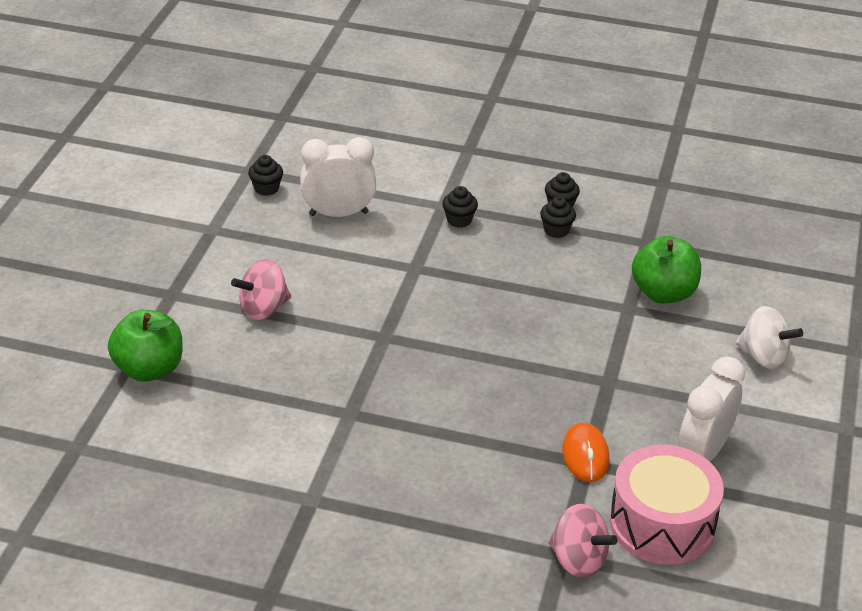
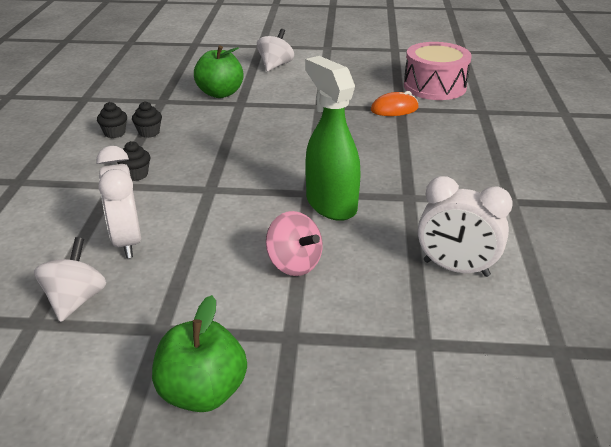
camera: 100 degrees left, 5 degrees down
green apple [108,310,183,382] -> green apple moved to [152,295,247,412]
black cupcake [248,155,283,196] -> white spinning top [34,237,106,322]
pink spinning top [548,504,618,578] -> none
white clock [679,356,745,462] -> white clock moved to [418,176,513,277]
none -> green spray bottle [305,56,360,221]

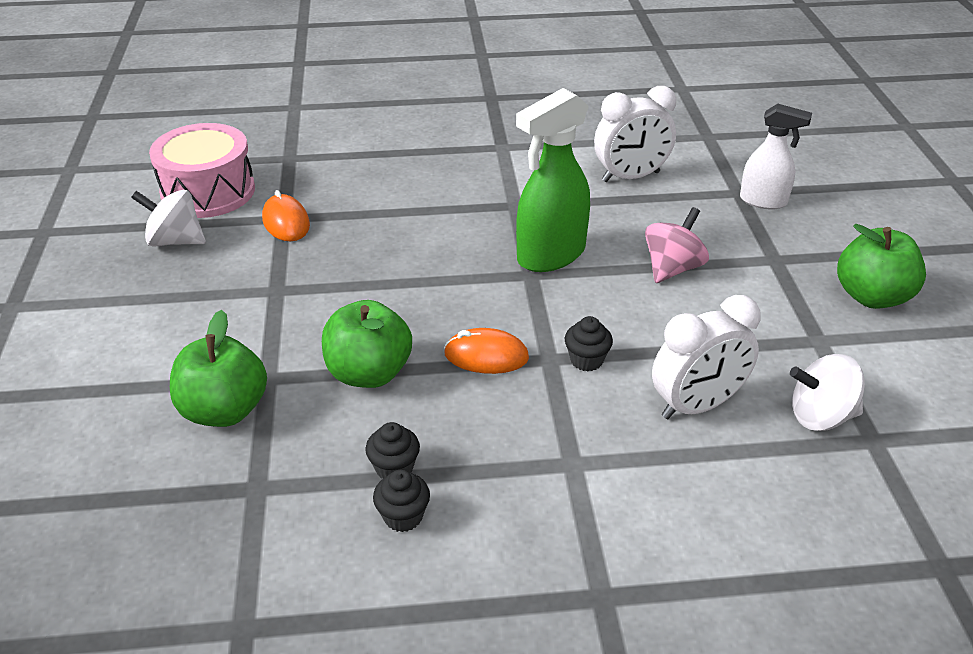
camera: 100 degrees left, 5 degrees up
black cupcake [117,141,150,181] -> black cupcake moved to [565,316,613,371]
white spinning top [257,29,294,72] -> white spinning top moved to [131,190,206,247]
white clock [418,176,513,277] -> white clock turned 60 degrees clockwise [594,86,676,182]
none -> green apple [322,300,412,388]
none -> orange mouse [444,328,529,374]
none -> white spray bottle [740,104,812,209]

